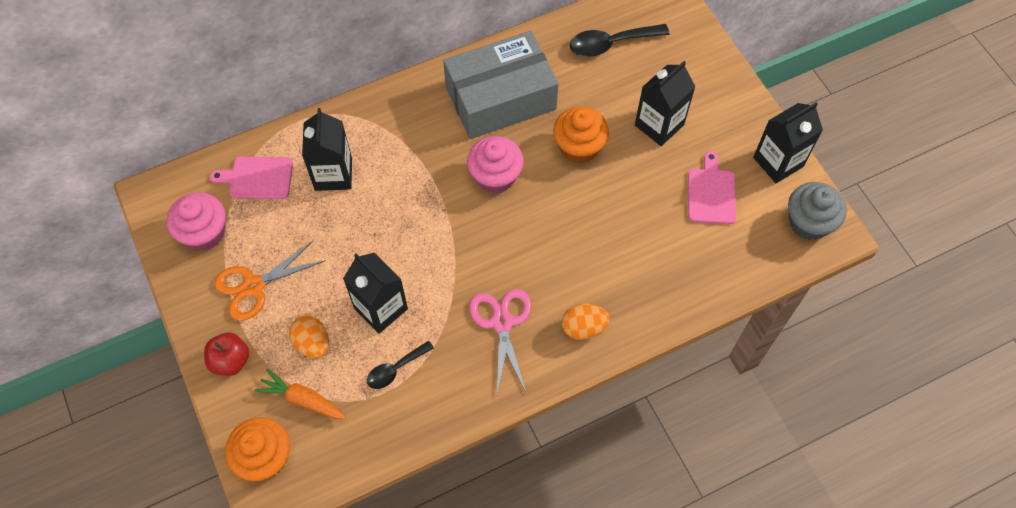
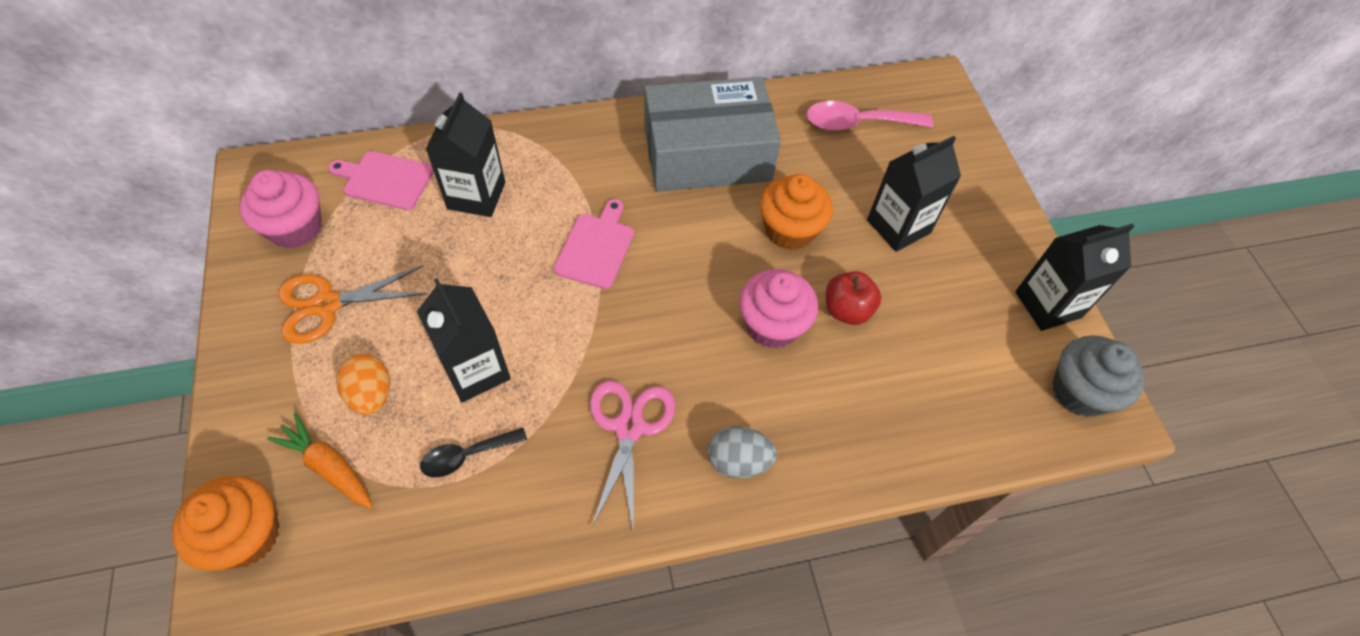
camera: 10 degrees right, 5 degrees down
red apple [204,332,249,376] -> red apple moved to [826,271,882,325]
pink cupcake [467,136,524,193] -> pink cupcake moved to [739,269,818,348]
orange egg [562,304,610,340] -> grey egg [708,426,777,478]
black spoon [570,24,670,57] -> pink spoon [807,101,933,131]
pink cutting board [688,151,736,224] -> pink cutting board moved to [554,199,634,289]

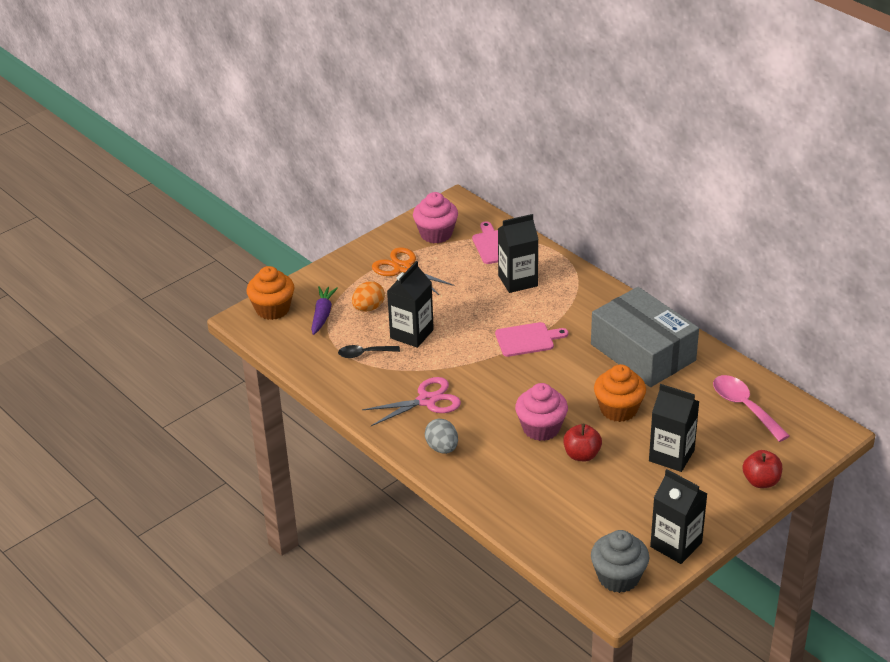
camera: 65 degrees right, 20 degrees down
orange carrot [267,412,373,509] -> purple carrot [311,286,338,335]
black spoon [420,427,527,477] -> black spoon turned 45 degrees counterclockwise [338,345,400,358]
none -> red apple [742,450,782,488]

